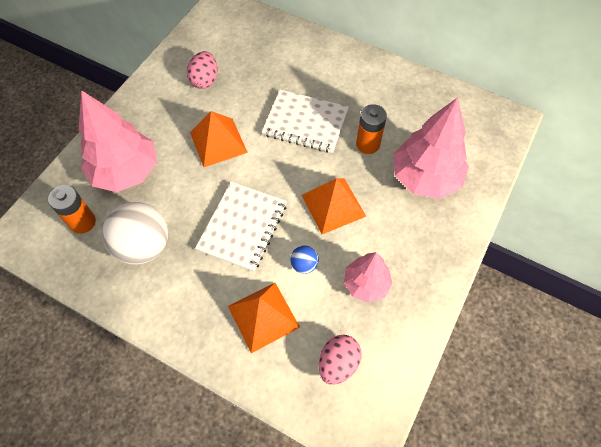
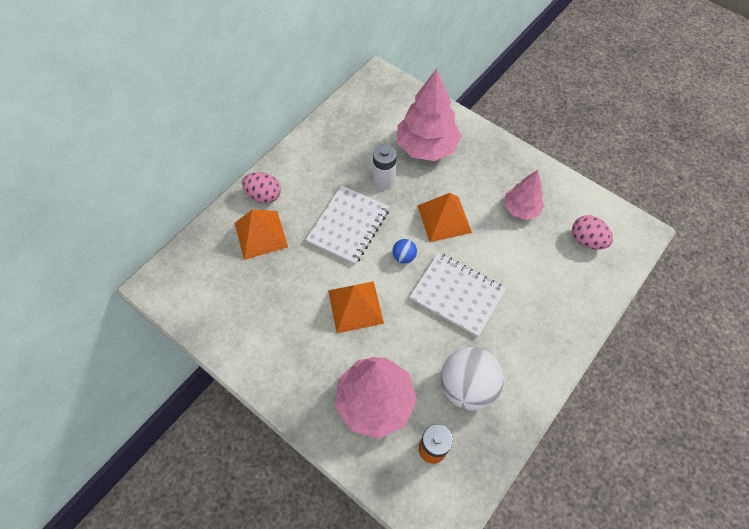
camera: 80 degrees left, 0 degrees up
pink egg [187,51,218,89] -> pink egg moved to [242,172,281,203]
orange pyramid [228,283,300,353] -> orange pyramid moved to [235,209,288,260]
blue ball [290,246,319,274] -> blue ball moved to [392,239,417,264]
orange battery [356,104,387,154] -> white battery [373,144,397,190]

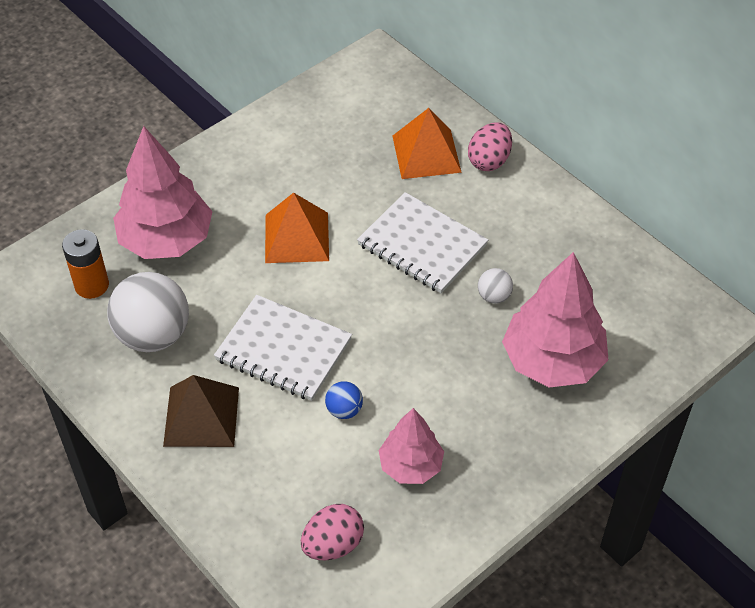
camera: 100 degrees right, 10 degrees down
white battery [373,144,397,190] -> white ball [478,268,513,304]
blue ball [392,239,417,264] -> blue ball moved to [325,381,363,419]
white notebook [409,253,506,337] -> white notebook turned 75 degrees clockwise [214,295,352,401]
orange pyramid [418,193,472,242] -> none
none -> brown pyramid [163,375,239,447]

